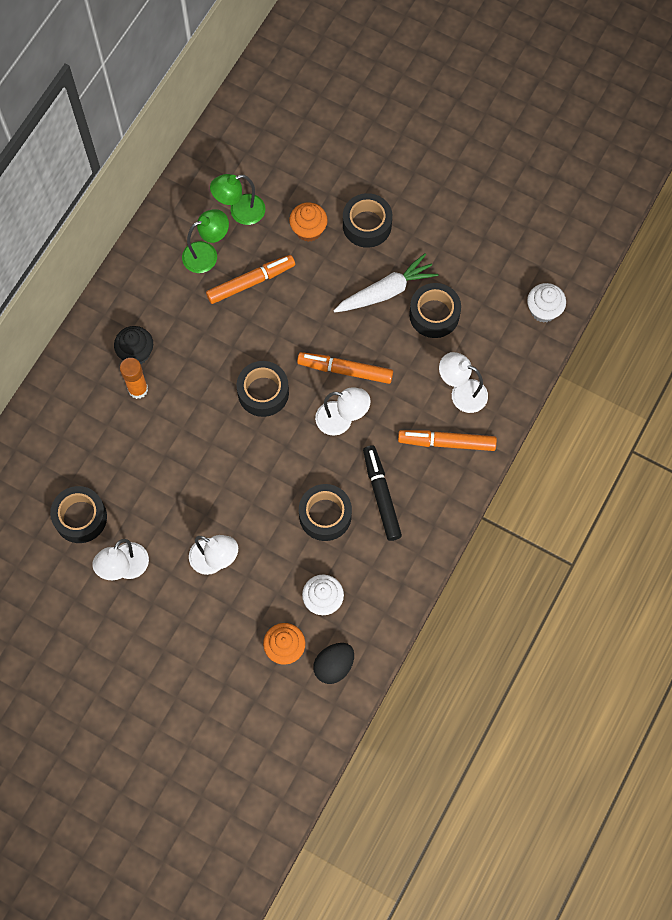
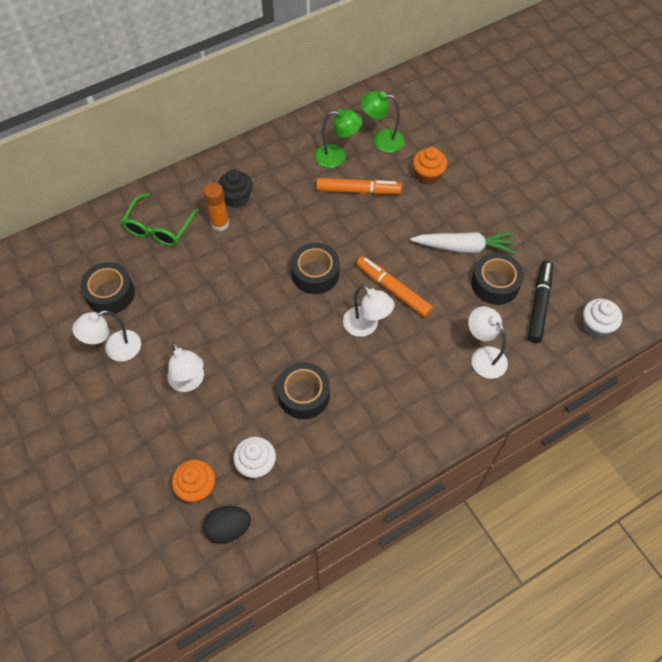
camera: 30 degrees right, 10 degrees down
black tape [343,193,392,248] -> none
black marker [363,445,402,541] -> black marker moved to [528,260,553,343]
orange marker [398,430,497,451] -> none
none -> green glasses [121,193,199,246]

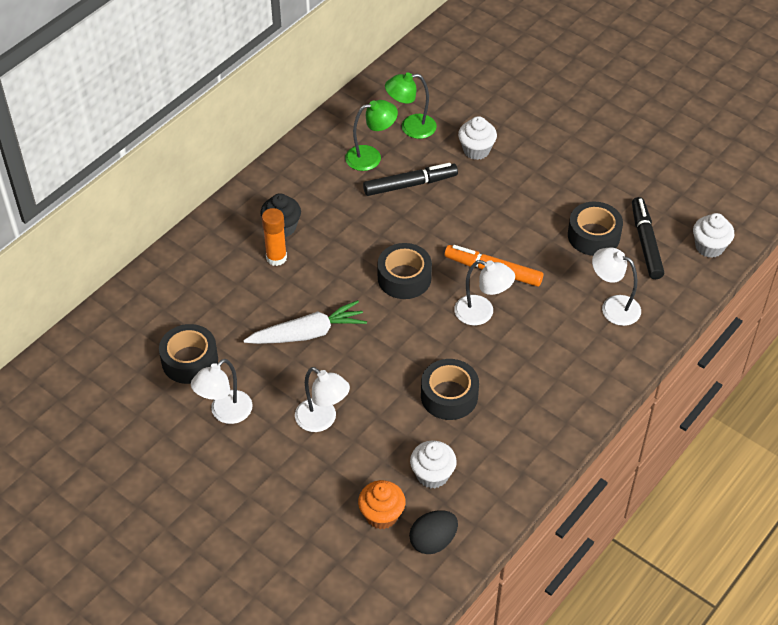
camera: 20 degrees left, 10 degrees down
green glasses [121,193,199,246] -> none
orange marker [316,178,402,195] -> black marker [363,163,458,196]
white carrot [410,232,516,254] -> white carrot moved to [243,300,367,344]
orange cupcake [413,147,447,185] -> white cupcake [458,116,497,160]

